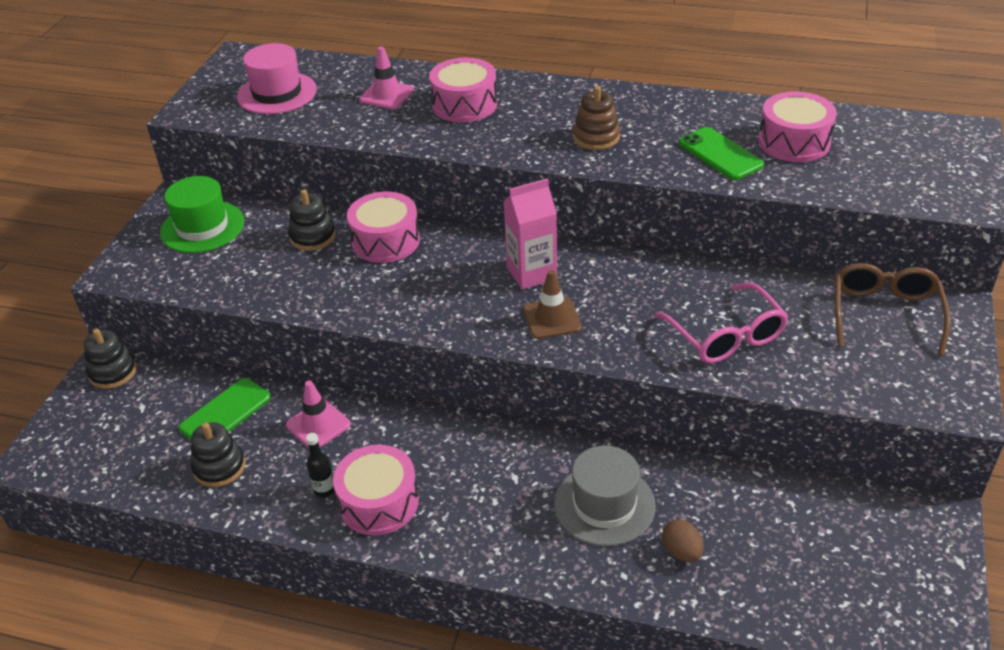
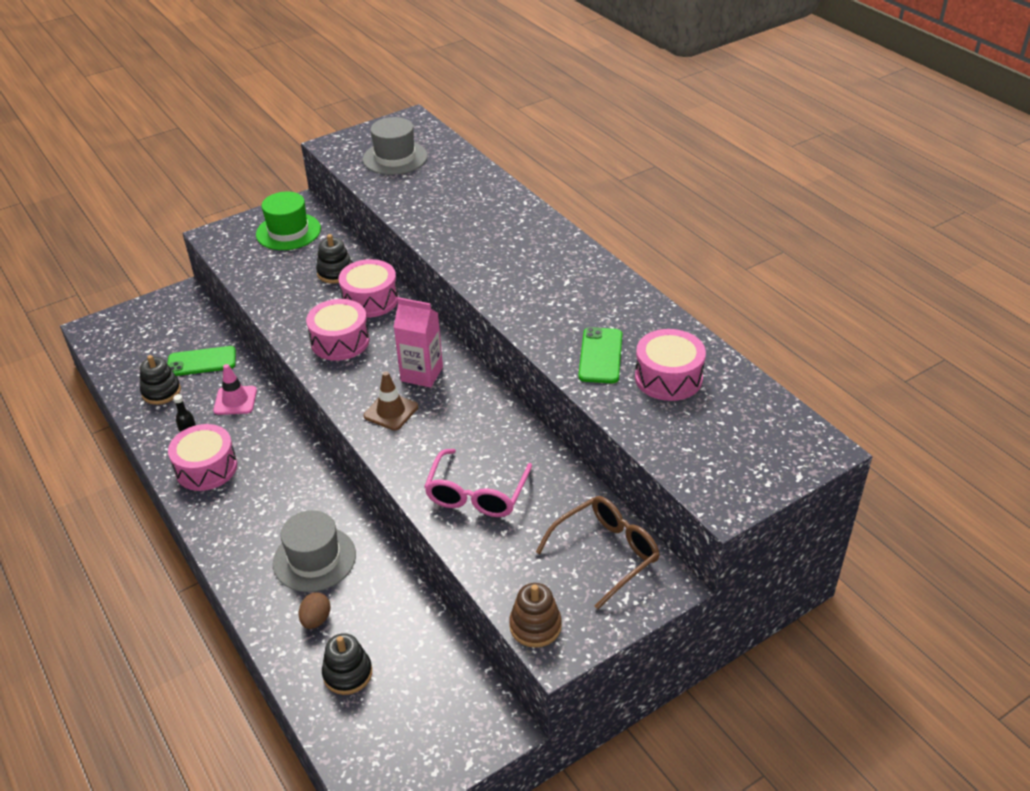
camera: 40 degrees right, 0 degrees up
black stacking toy [84,329,137,389] -> black stacking toy moved to [322,633,372,695]
pink hat [237,43,317,114] -> grey hat [363,117,428,175]
pink traffic cone [359,46,414,109] -> none
pink drum [429,58,497,123] -> pink drum moved to [306,299,370,361]
brown stacking toy [573,86,620,150] -> brown stacking toy moved to [509,583,562,648]

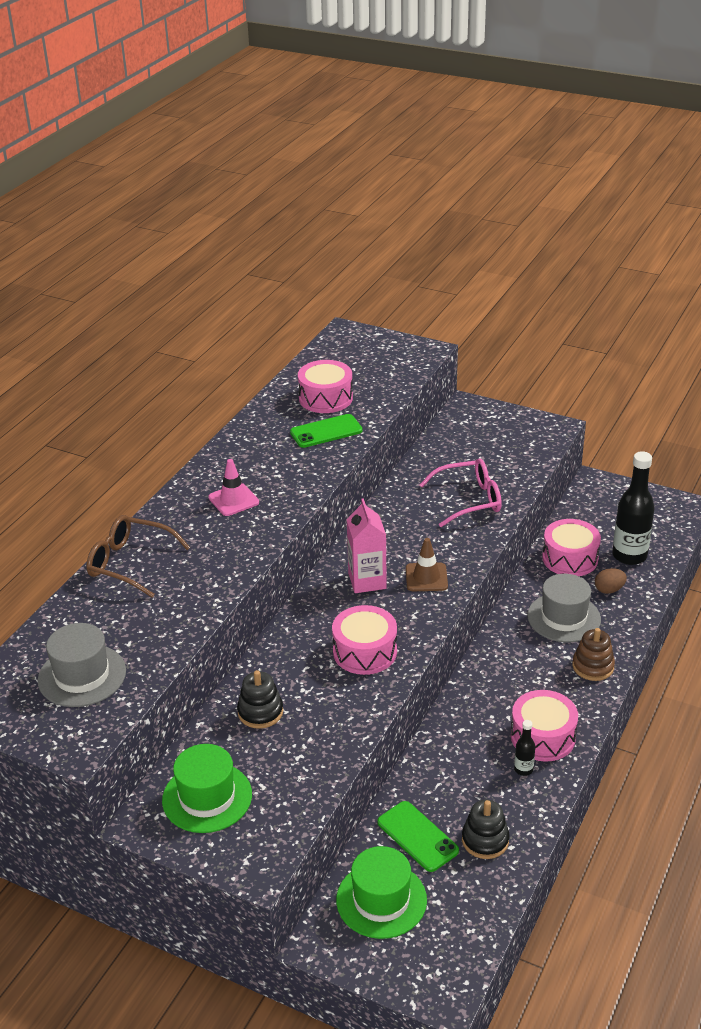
camera: 120 degrees left, 5 degrees down
pink traffic cone [213,364,257,415] -> pink traffic cone moved to [208,459,259,516]
black stacking toy [322,633,372,695] -> black bottle [612,451,655,565]
pink drum [339,259,399,318] -> pink drum moved to [542,519,601,576]
brown stacking toy [509,583,562,648] -> brown stacking toy moved to [572,628,615,681]
brown glasses [536,496,659,609] -> brown glasses moved to [86,515,190,598]
none -> green hat [336,846,427,939]

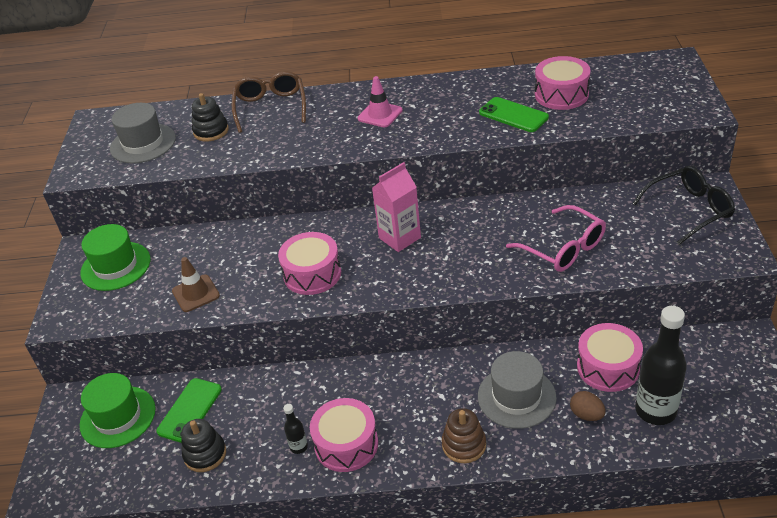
camera: 65 degrees right, 5 degrees up
black stacking toy [237,670,283,729] -> black stacking toy moved to [192,93,229,141]
brown traffic cone [406,538,448,591] -> brown traffic cone moved to [172,257,220,312]
none -> black glasses [632,166,735,244]

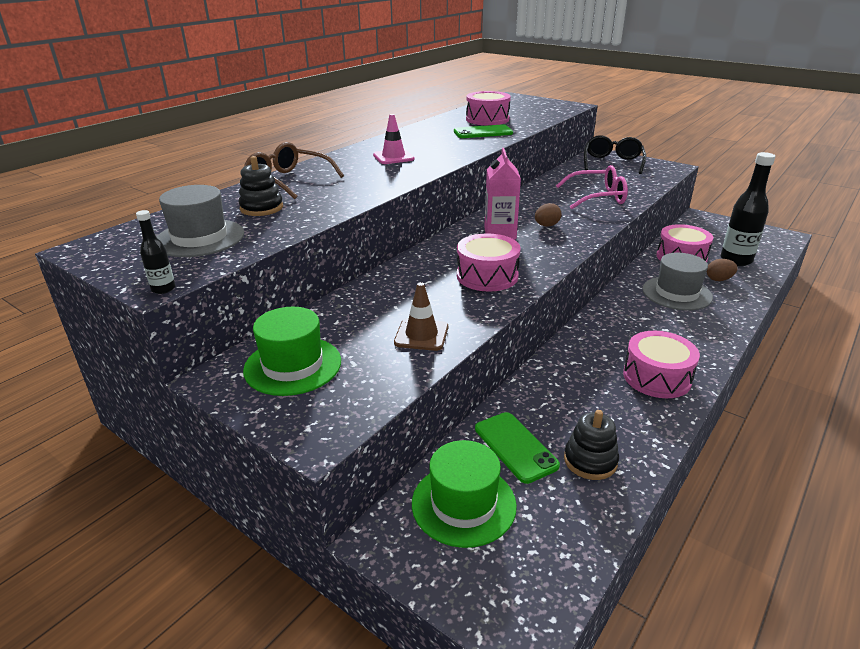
camera: 55 degrees left, 10 degrees down
black bottle [283,404,308,454] -> black bottle moved to [136,210,175,294]
brown stacking toy [442,408,486,463] -> none
none -> brown egg [535,203,562,226]

